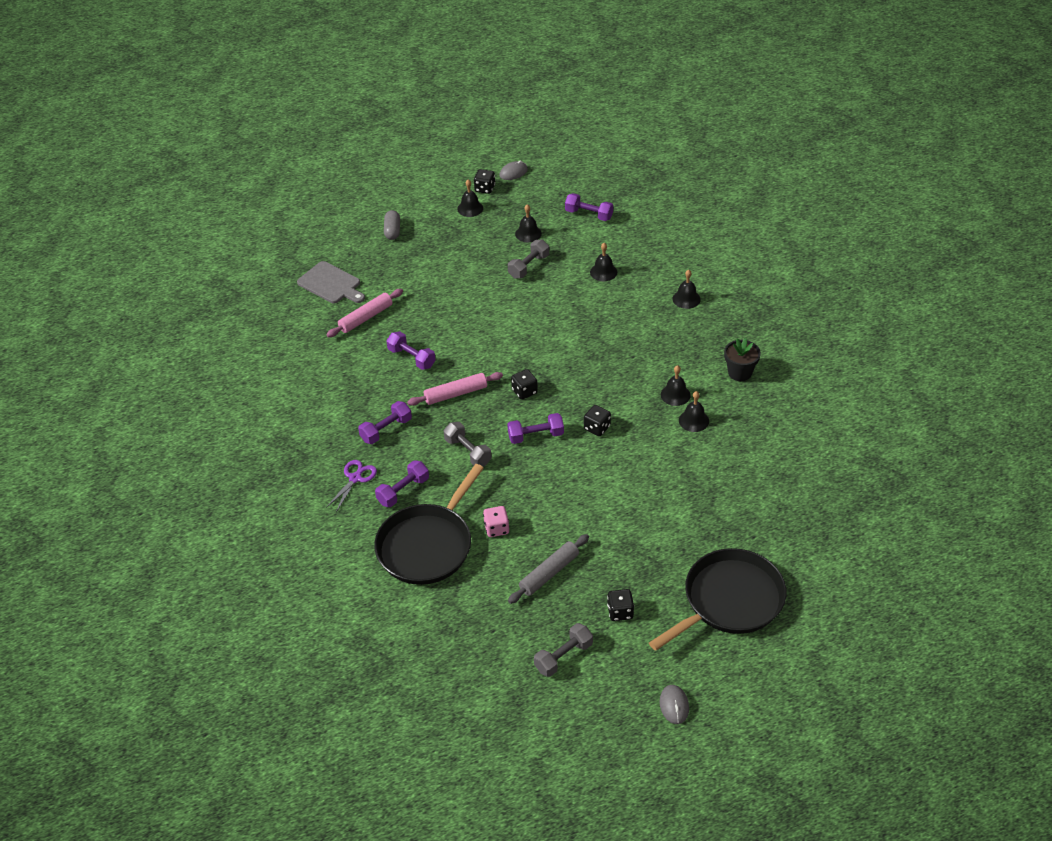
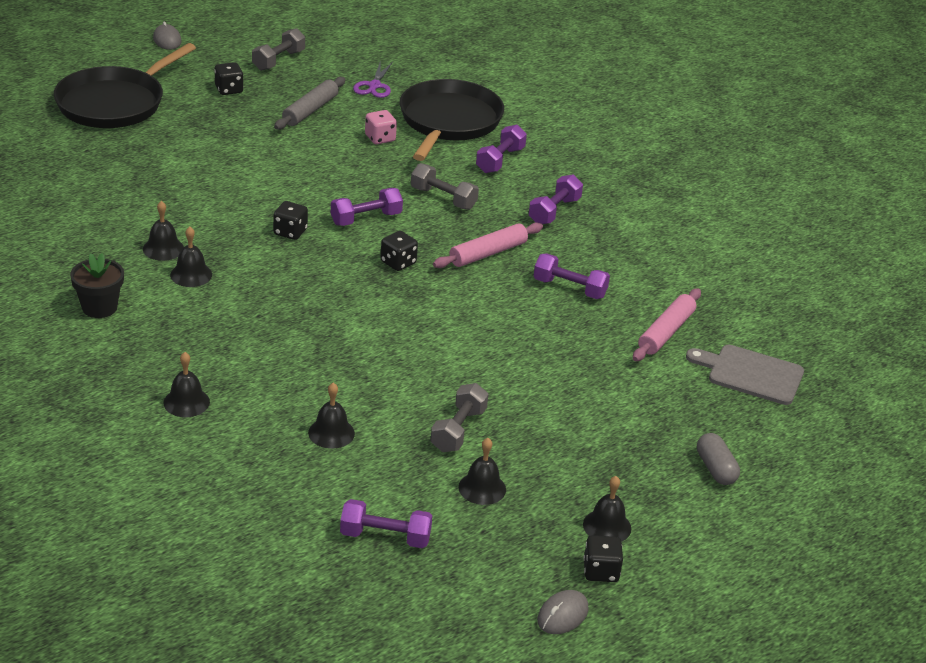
camera: 160 degrees right, 10 degrees down
purple scissors [327,460,377,512] -> purple scissors moved to [353,62,393,98]

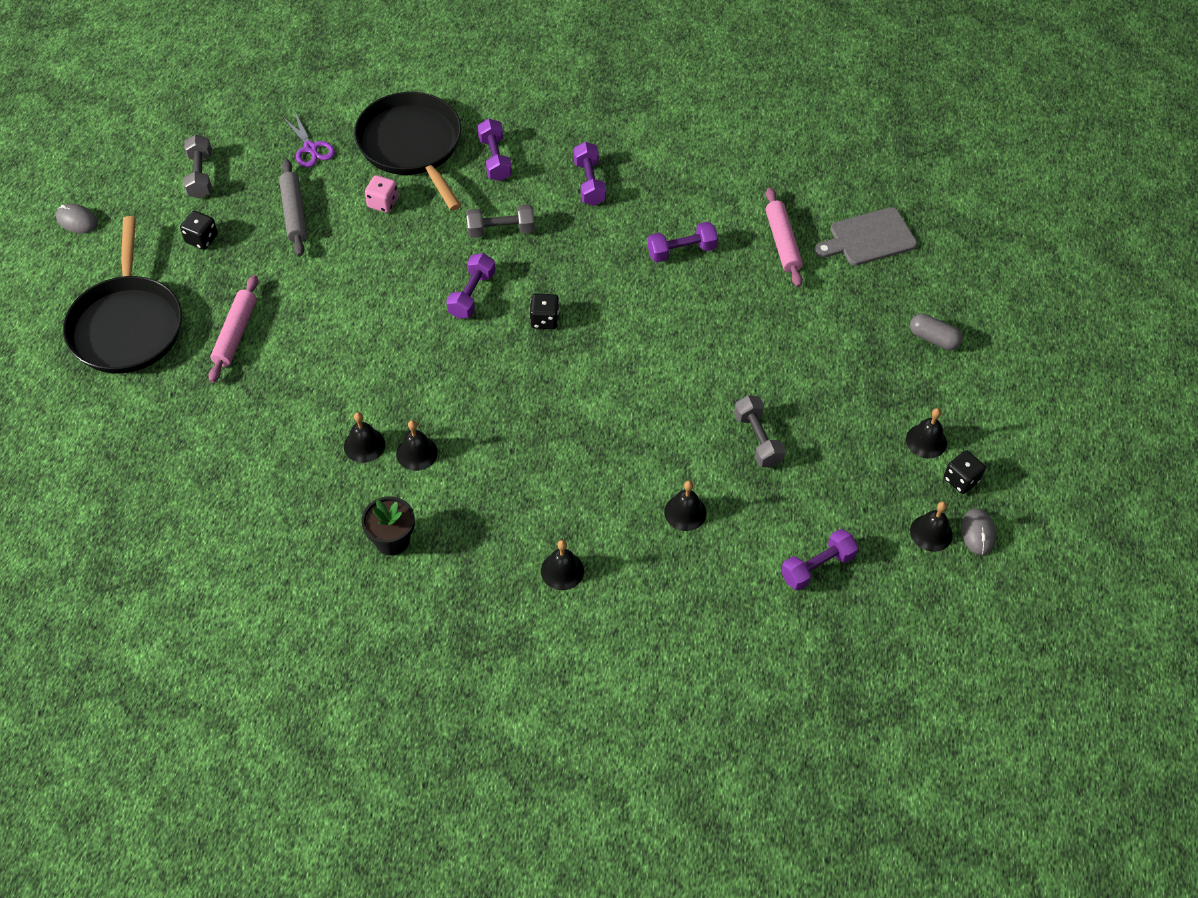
camera: 40 degrees left, 20 degrees up
black dice [273,201,308,240] -> none
pink rolling pin [433,222,543,268] -> pink rolling pin moved to [208,275,258,383]
black bell [459,438,506,505] -> black bell moved to [910,501,953,552]

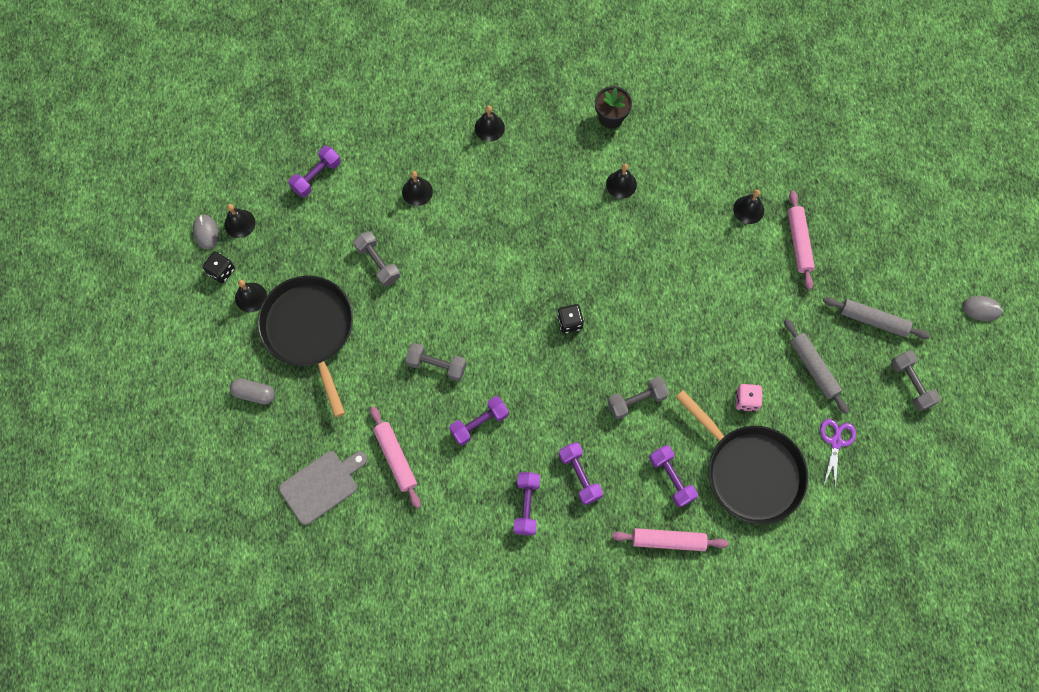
camera: 165 degrees right, 15 degrees up
black pan [63,216,182,373] -> black pan moved to [257,276,353,417]
black dice [180,211,218,250] -> grey rolling pin [823,297,930,339]
purple scissors [282,112,335,167] -> purple scissors turned 60 degrees clockwise [820,419,856,491]
black bell [344,412,385,463] -> black bell moved to [733,190,764,224]
purple dumbbell [446,253,495,319] -> purple dumbbell moved to [514,472,540,535]
none -> grey dumbbell [405,343,467,381]
none -> pink rolling pin [612,528,728,551]

